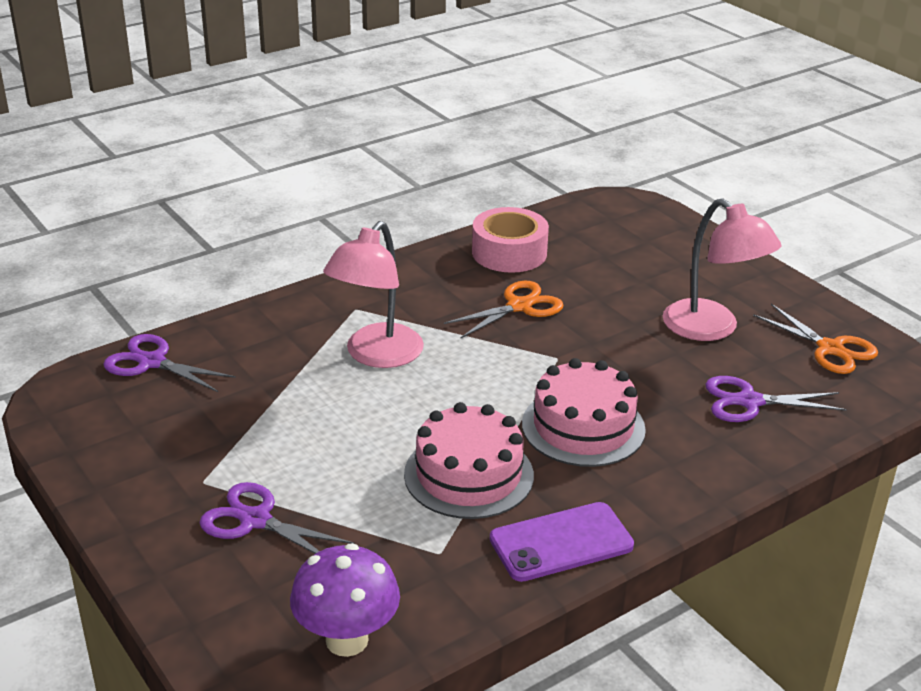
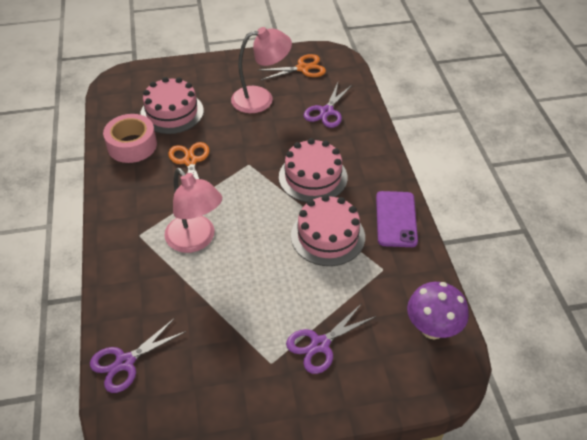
camera: 65 degrees left, 15 degrees up
none -> pink cake [140,77,204,134]

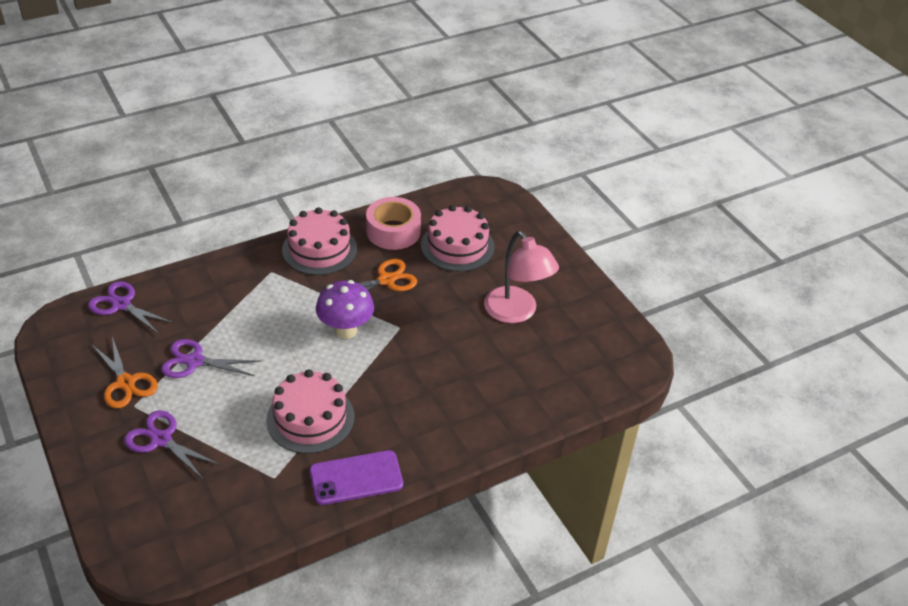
camera: 70 degrees right, 5 degrees down
pink lamp [164,168,222,253] -> none
orange scissors [257,54,326,80] -> orange scissors moved to [92,337,158,409]
pink cake [279,138,348,202] -> pink cake moved to [282,207,357,275]
purple scissors [304,83,353,128] -> purple scissors moved to [161,339,260,378]
purple mushroom [407,282,469,339] -> purple mushroom moved to [316,280,374,339]

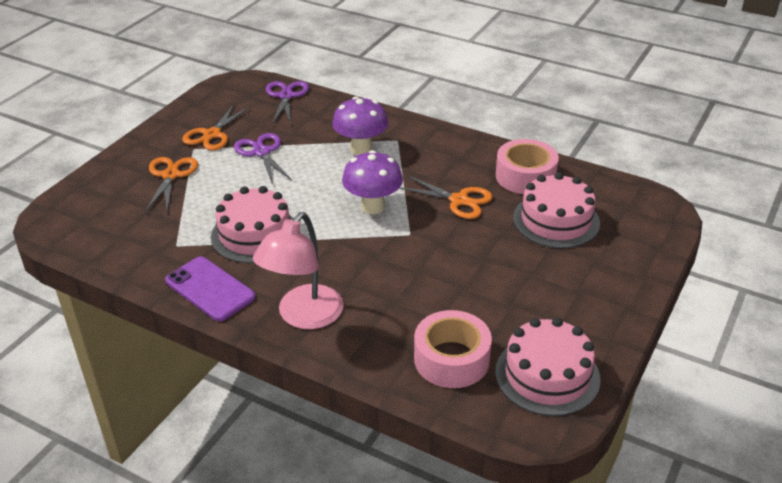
camera: 60 degrees right, 5 degrees down
purple scissors [124,410,220,480] -> orange scissors [145,157,198,212]
pink cake [282,207,357,275] -> pink cake moved to [495,318,600,416]
pink lamp [484,231,559,323] -> pink lamp moved to [253,212,344,329]
none -> purple mushroom [332,97,388,155]
none -> pink tape [414,310,492,388]

